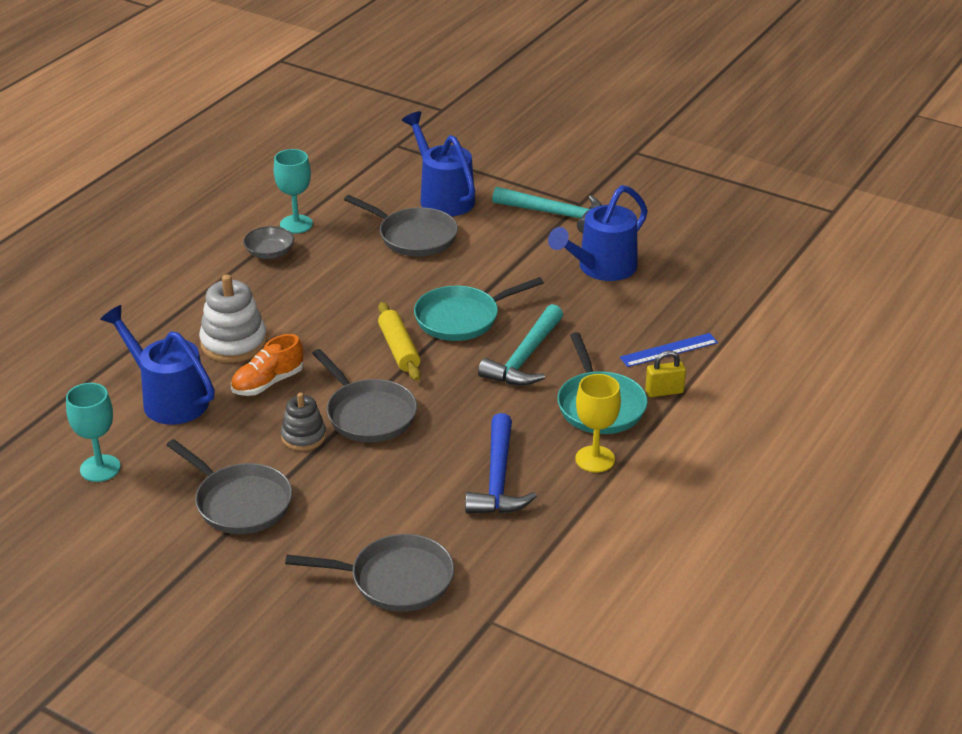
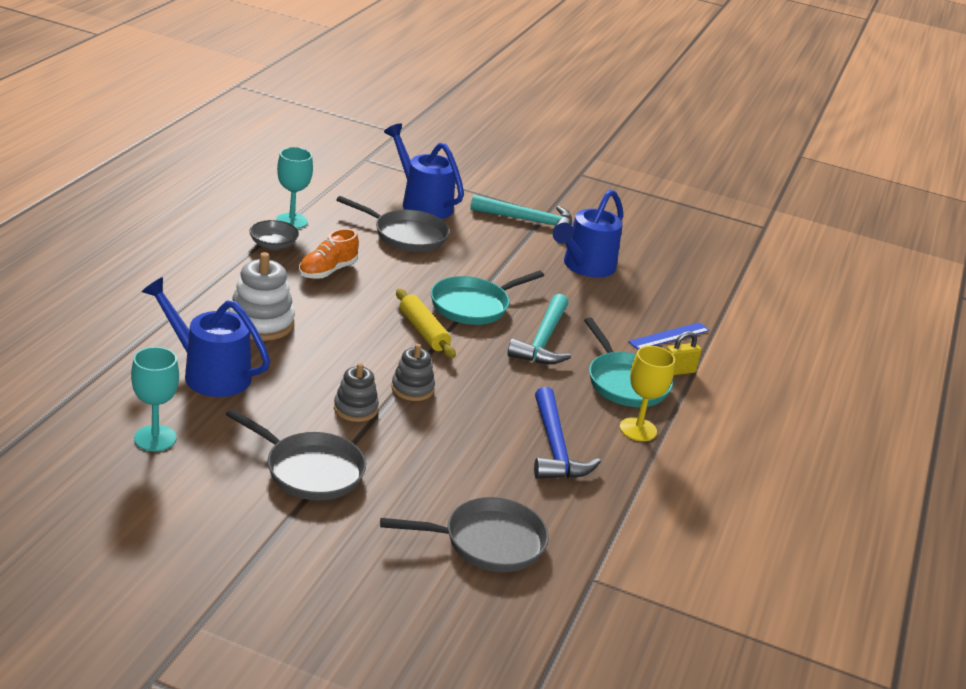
camera: 15 degrees left, 5 degrees down
orange shoe [231,334,303,396] -> orange shoe moved to [299,228,359,279]
grey pan [312,349,417,442] -> grey stacking toy [391,344,435,401]

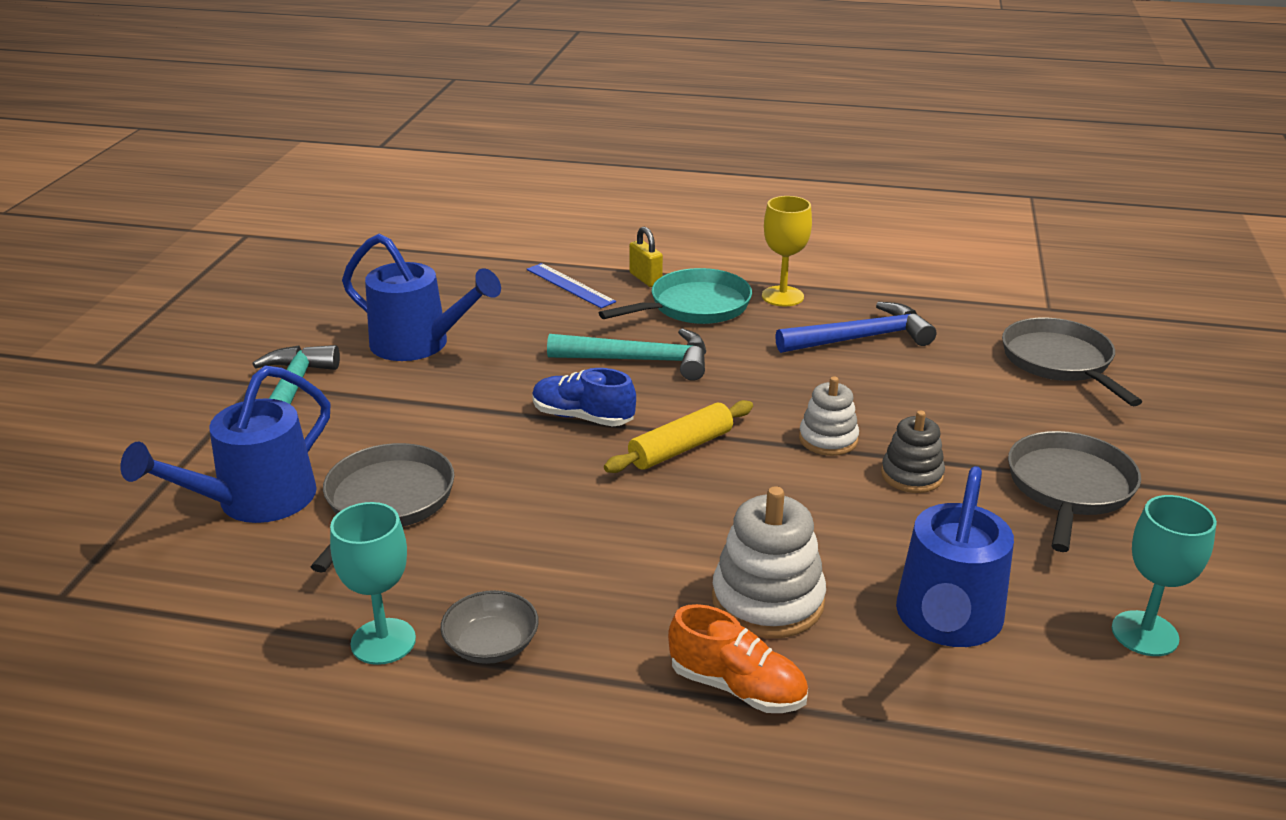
camera: 95 degrees left, 0 degrees up
orange shoe [299,228,359,279] -> orange shoe moved to [668,604,808,713]
grey stacking toy [391,344,435,401] -> white stacking toy [799,376,859,456]
turquoise pan [431,270,544,325] -> blue shoe [532,368,636,426]

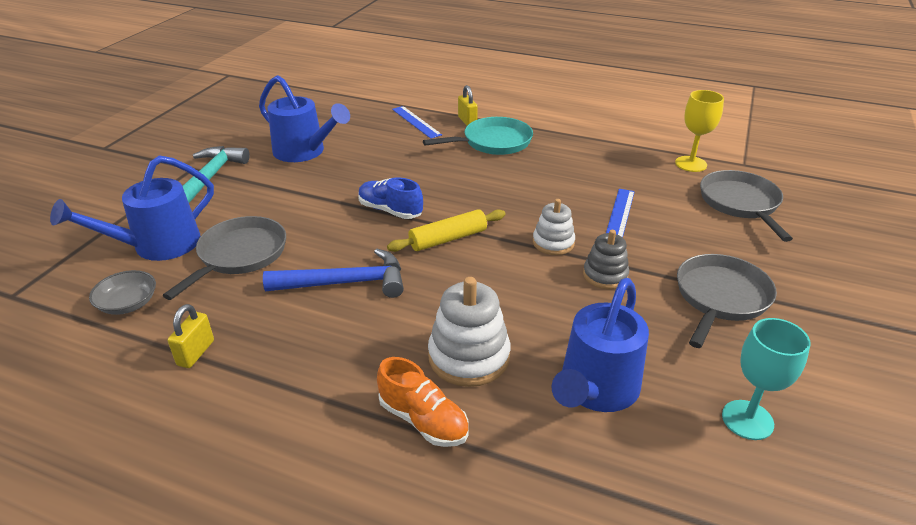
camera: 10 degrees right, 5 degrees up
turquoise goblet [330,502,416,665] -> yellow padlock [168,304,214,368]
grey bowl [440,590,539,664] -> grey bowl moved to [89,270,156,315]
turquoise hammer [547,328,706,381] -> none
yellow goblet [762,196,812,307] -> yellow goblet moved to [675,90,724,172]
blue hammer [775,302,936,353] -> blue hammer moved to [263,249,404,298]
none -> blue ruler [606,189,635,238]

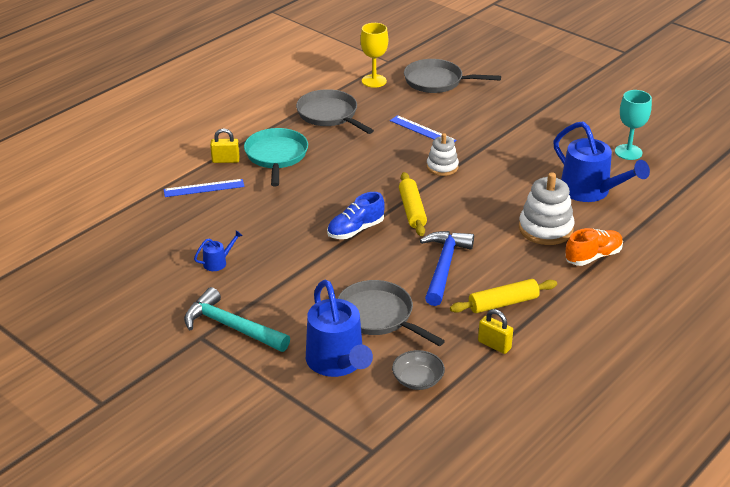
camera: 70 degrees left, 0 degrees up
blue watering can [259,75,350,162] -> blue watering can [194,230,243,271], size x0.44
grey stacking toy [583,230,629,289] -> none
grey pan [677,254,777,348] -> grey pan moved to [296,89,374,134]
none -> yellow rolling pin [450,279,557,313]

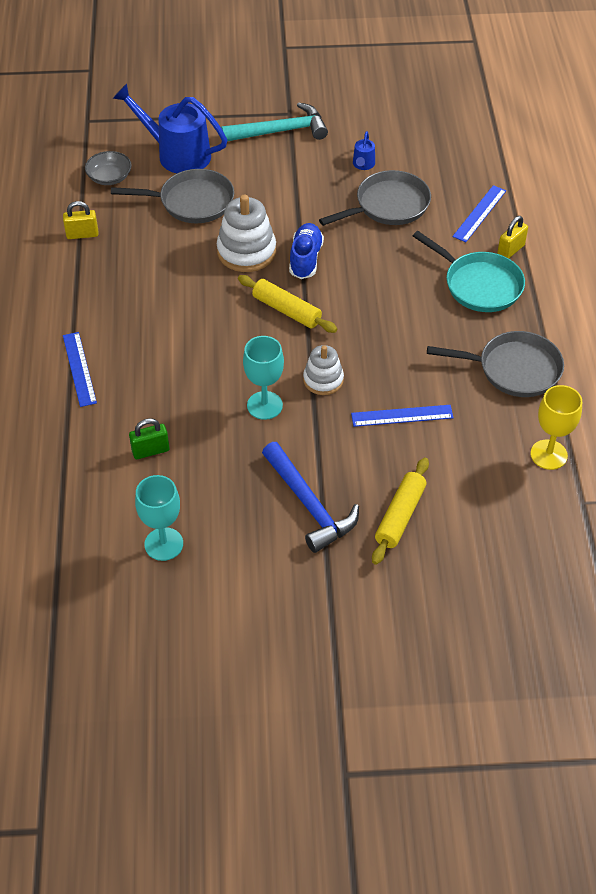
camera: 135 degrees right, 15 degrees up
grey pan [404,59,501,93] -> grey pan moved to [319,170,431,226]
blue hammer [420,231,474,306] -> blue hammer moved to [262,442,359,553]
yellow rolling pin [450,279,557,313] -> yellow rolling pin moved to [372,458,429,565]
white stacking toy [519,172,574,245] -> white stacking toy moved to [217,194,276,272]
blue watering can [553,121,650,202] -> green padlock [129,418,169,459]
orange shoe [565,228,623,266] -> blue ruler [63,332,97,407]
none -> turquoise goblet [243,336,284,420]

